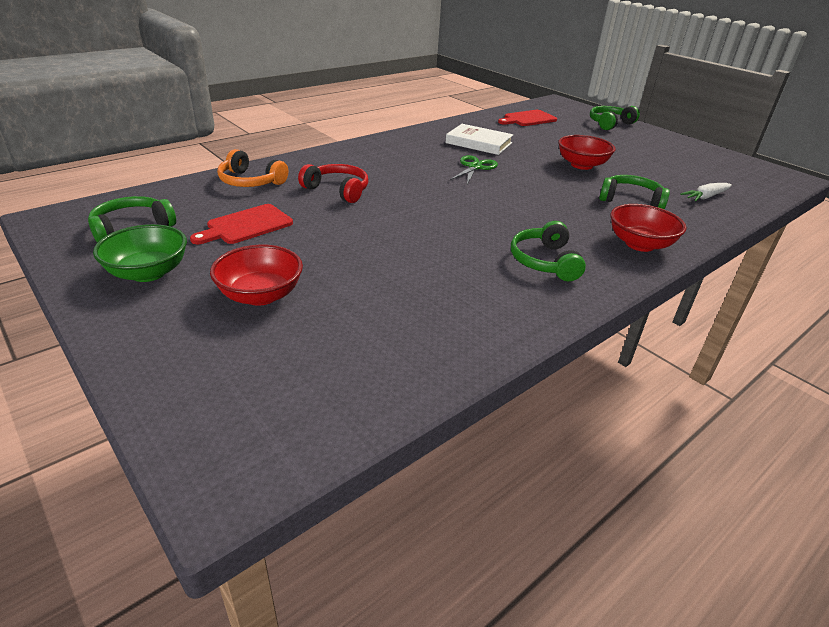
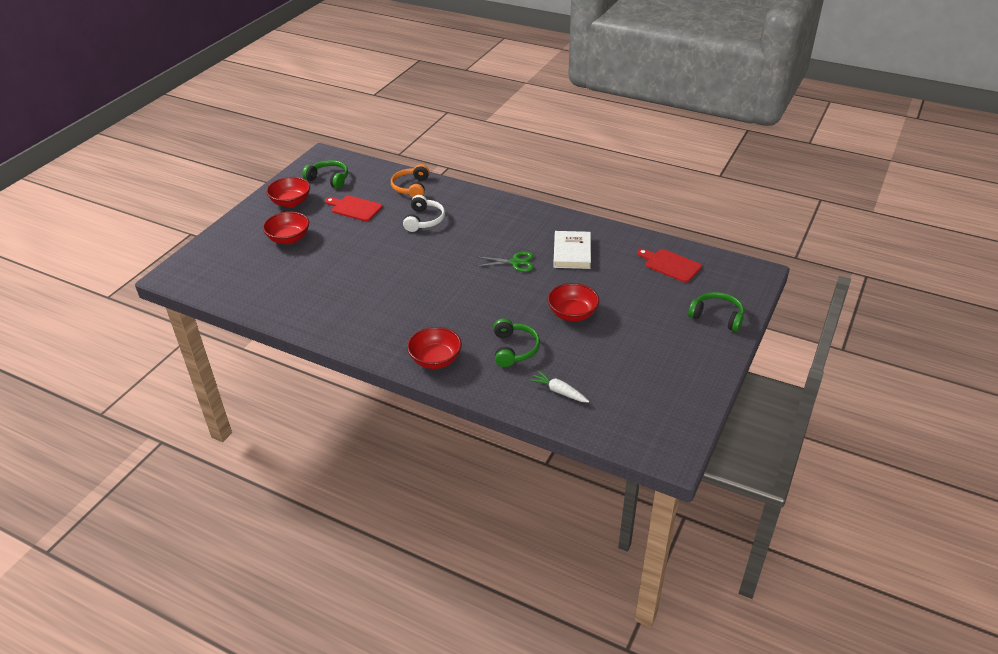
camera: 70 degrees right, 5 degrees up
green bowl [93,224,187,282] -> red bowl [266,177,310,207]
red headphones [298,164,368,203] -> white headphones [403,195,445,232]
green headphones [511,221,586,281] -> none

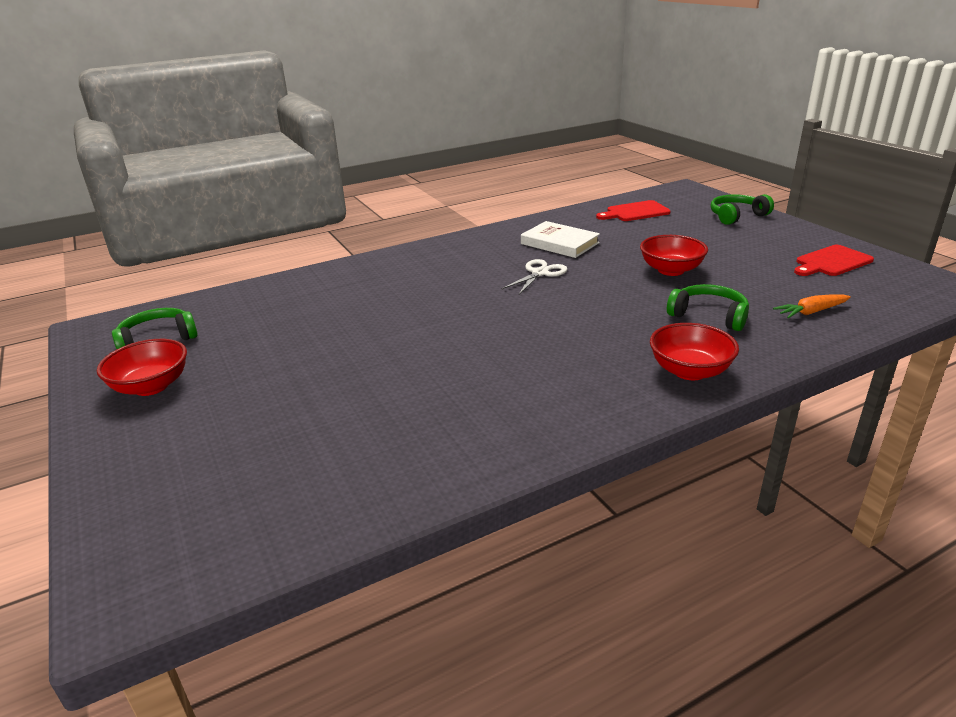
camera: 55 degrees left, 10 degrees down
red bowl [263,212,309,244] -> none
red cutting board [325,195,383,221] -> red cutting board moved to [794,245,874,276]
orange headphones [391,164,429,198] -> none
white headphones [403,195,445,232] -> none
green scissors [478,251,534,272] -> white scissors [502,259,567,295]
white carrot [529,371,589,403] -> orange carrot [773,295,851,318]

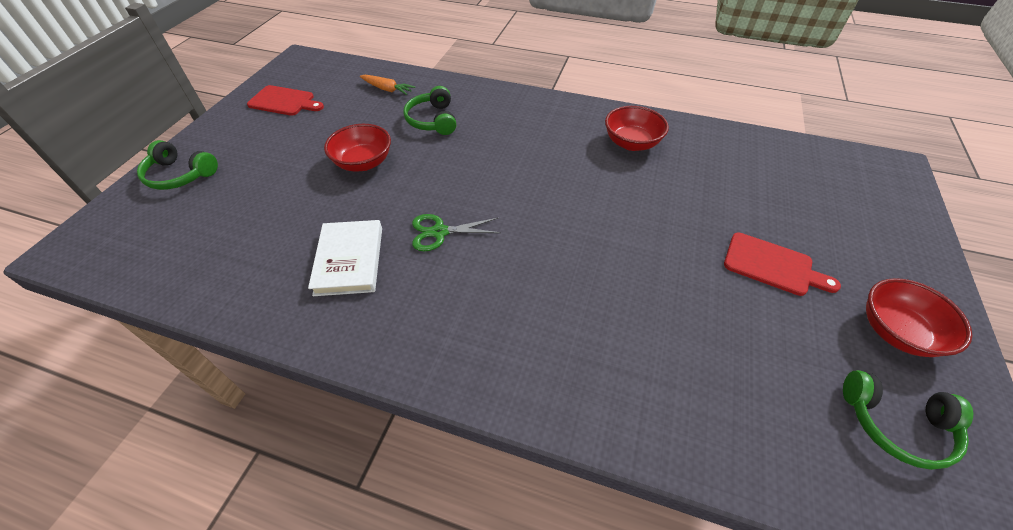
camera: 135 degrees left, 20 degrees up
white scissors [502,259,567,295] -> green scissors [412,214,501,251]
red cutting board [596,200,671,221] -> red cutting board moved to [724,232,841,296]
red bowl [650,323,739,380] -> red bowl moved to [605,106,669,151]

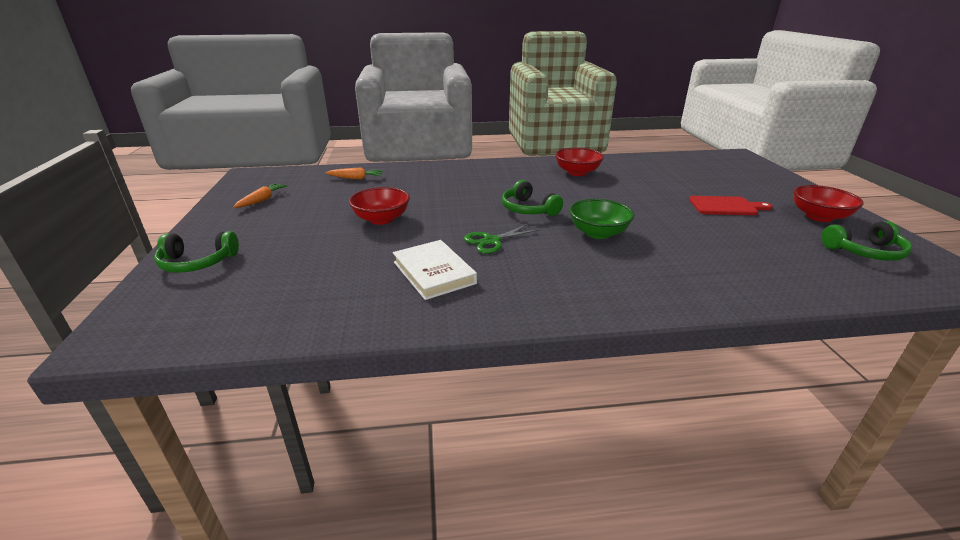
camera: 25 degrees left, 20 degrees down
red cutting board [247,85,324,116] -> orange carrot [233,183,288,208]
green headphones [403,86,456,135] -> green headphones moved to [502,180,563,216]
none -> green bowl [569,199,634,239]

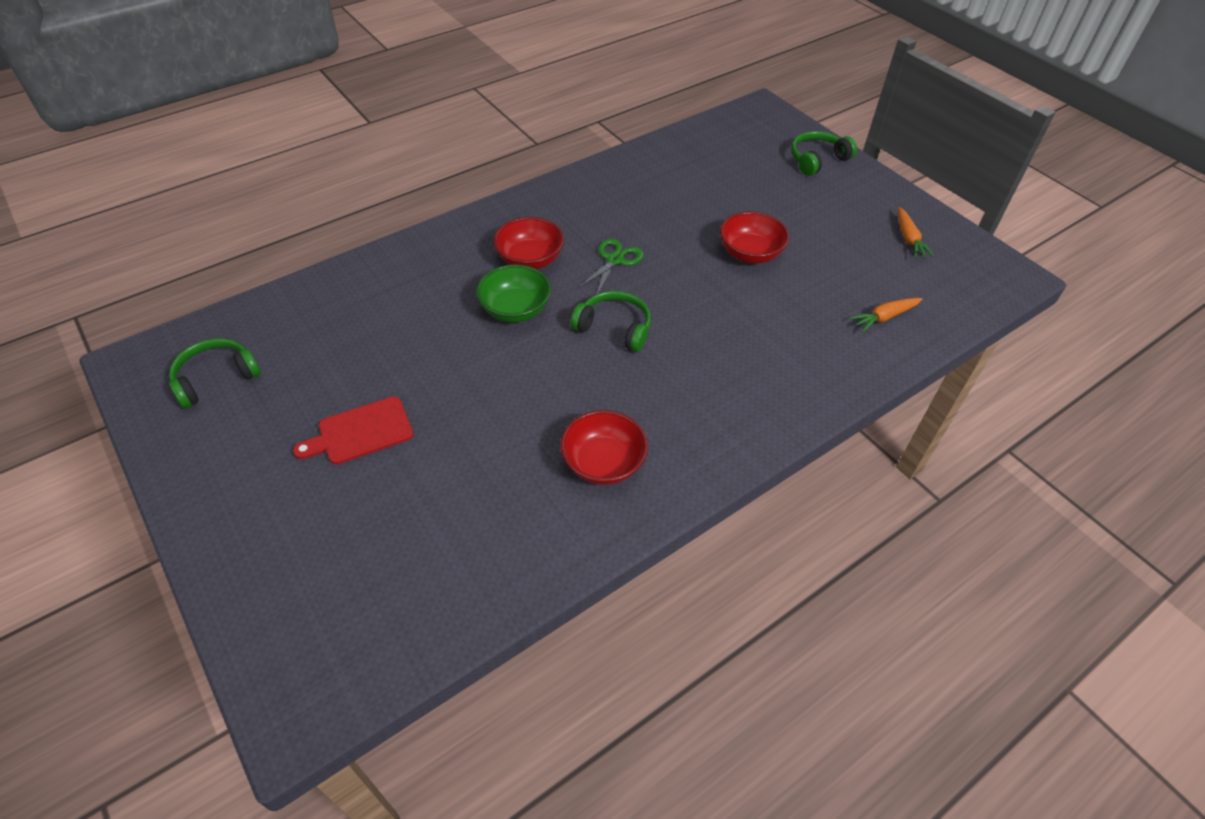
camera: 150 degrees right, 20 degrees up
white book [393,240,477,300] -> none
red bowl [793,185,864,222] -> red bowl moved to [494,217,564,269]

